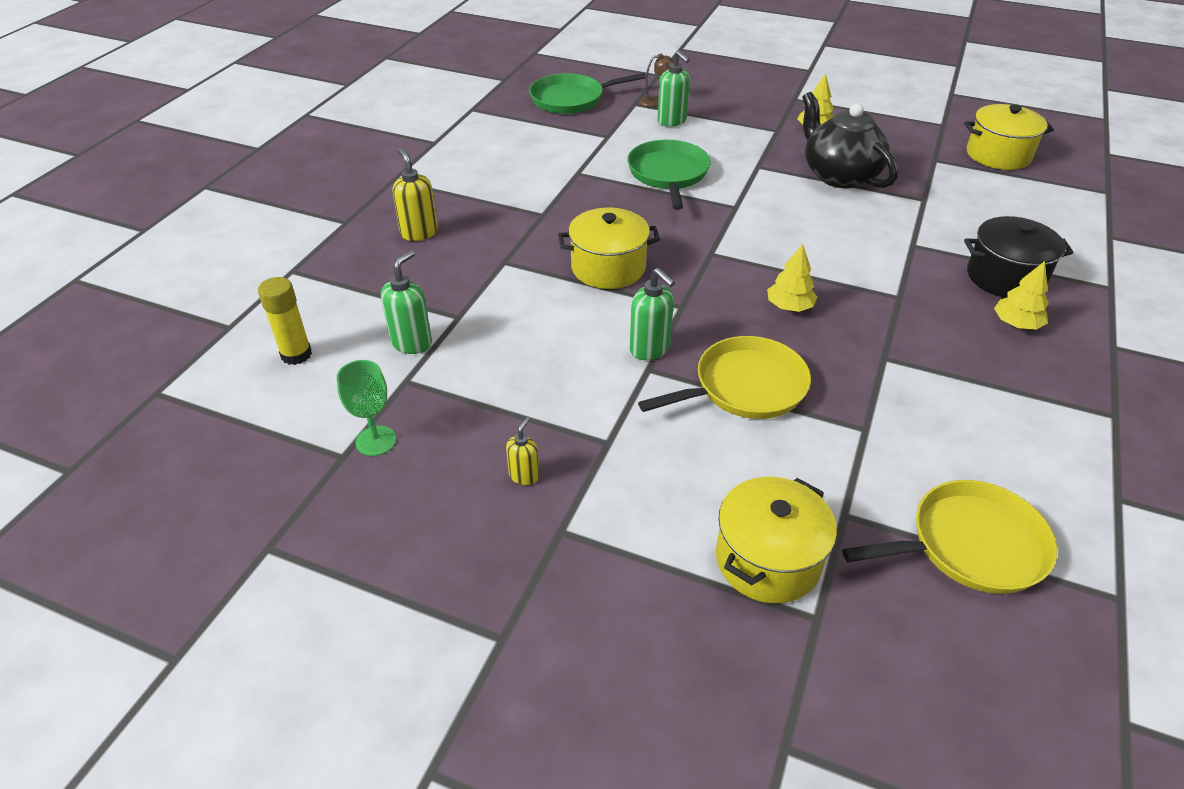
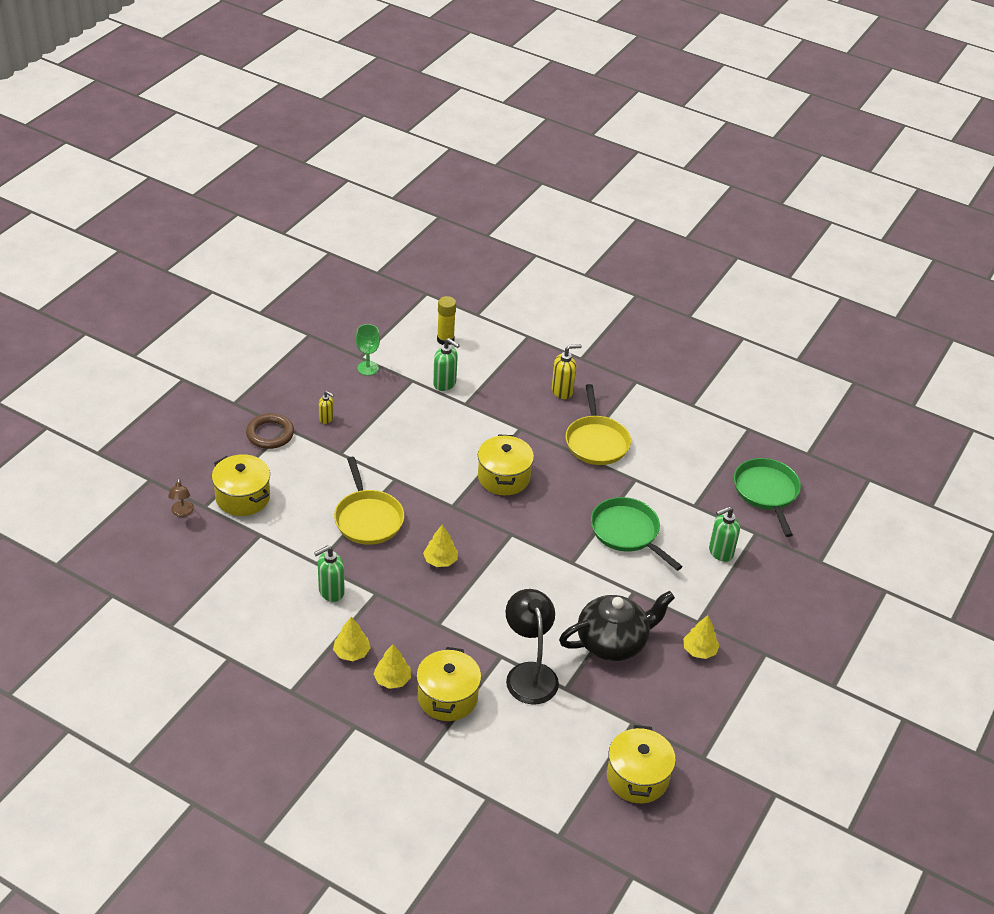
camera: 95 degrees right, 0 degrees up
green pan [627,139,711,210] -> green pan turned 135 degrees counterclockwise [591,497,683,571]
green soap dispenser [630,268,675,360] -> green soap dispenser moved to [314,545,345,602]
brown lamp [639,54,674,107] -> brown lamp moved to [168,478,194,517]
yellow pan [842,480,1057,594] -> yellow pan moved to [566,384,631,465]
black pot [964,216,1074,298] -> yellow pot [416,647,481,721]
none -> brown ring [246,413,294,449]
none -> yellow tree [333,617,371,661]
none -> black lamp [505,589,559,705]

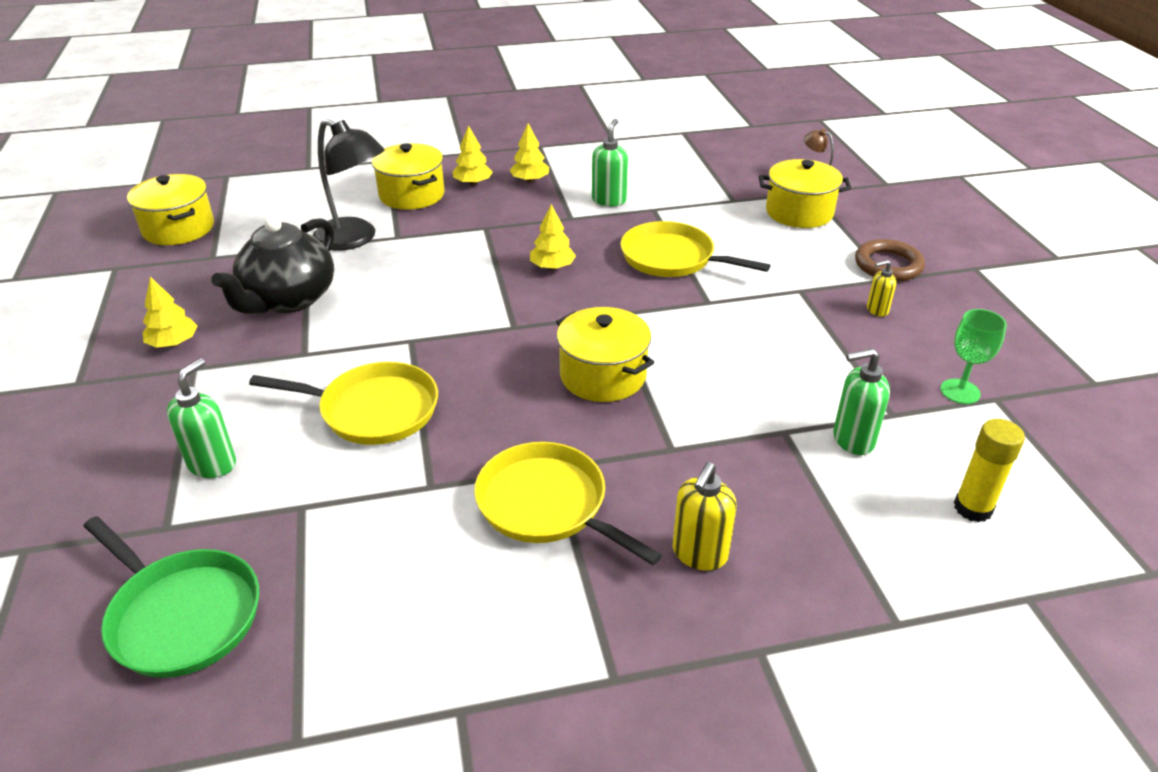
camera: 140 degrees right, 5 degrees down
green pan [591,497,683,571] -> yellow pan [249,362,438,445]

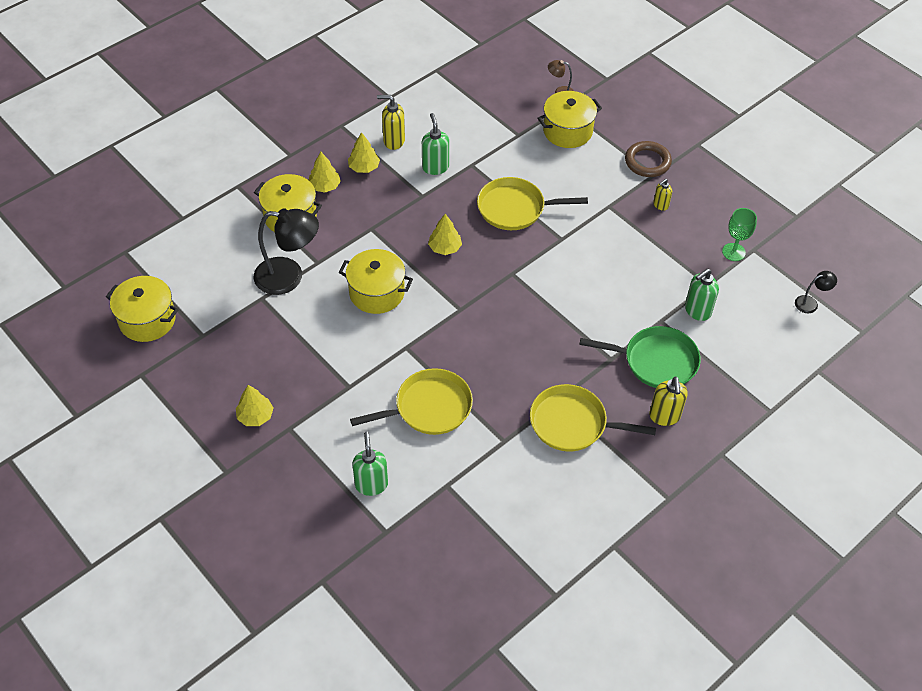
camera: 30 degrees left, 15 degrees up
green pan [84,516,259,678] -> green pan moved to [580,326,701,388]
black teapot [211,216,334,314] -> none
yellow pot [556,307,654,402] -> yellow pot moved to [339,249,413,314]
yellow glue stick [954,419,1025,522] -> none
none -> yellow soap dispenser [377,95,405,150]
none -> black lamp [795,271,837,313]

